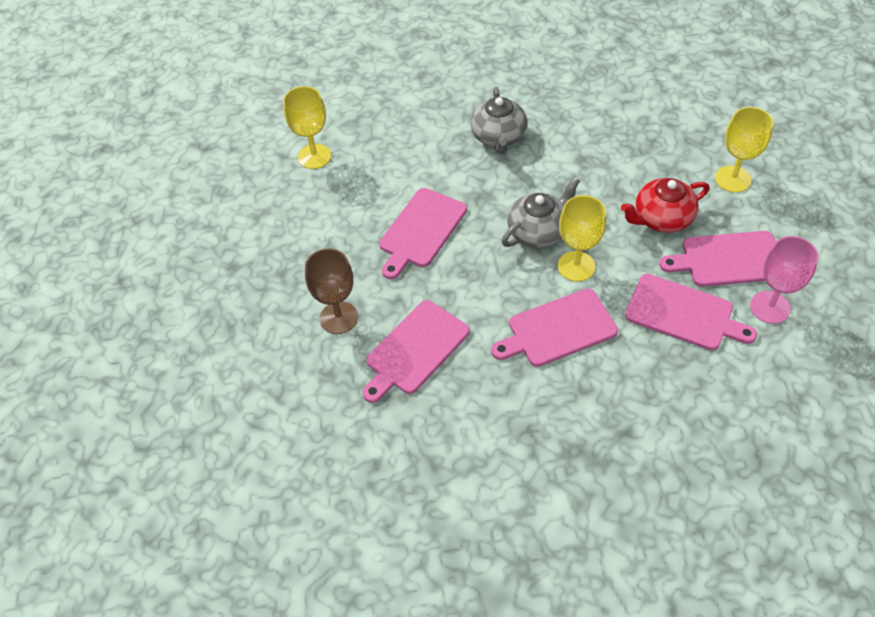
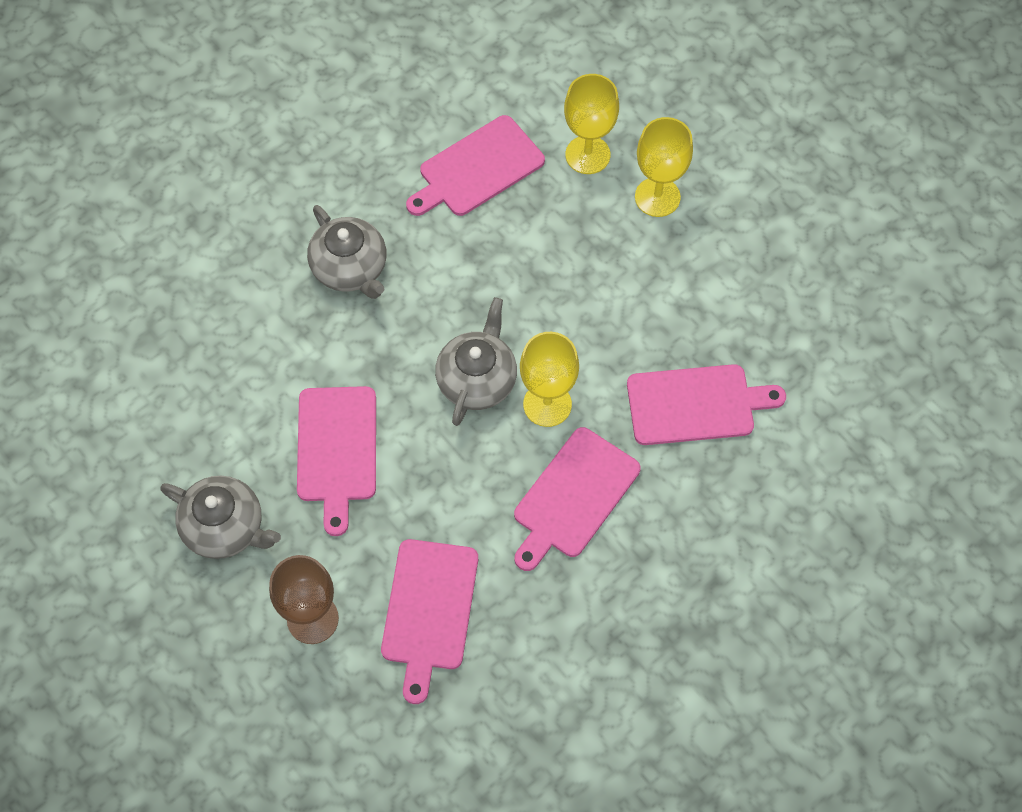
camera: 35 degrees left, 10 degrees up
yellow goblet [283,86,331,169] -> yellow goblet moved to [564,74,619,174]
red teapot [621,178,709,233] -> none
pink cutting board [659,231,776,287] -> pink cutting board moved to [406,115,545,216]
pink goblet [750,236,819,324] -> none
none -> grey teapot [160,476,281,559]

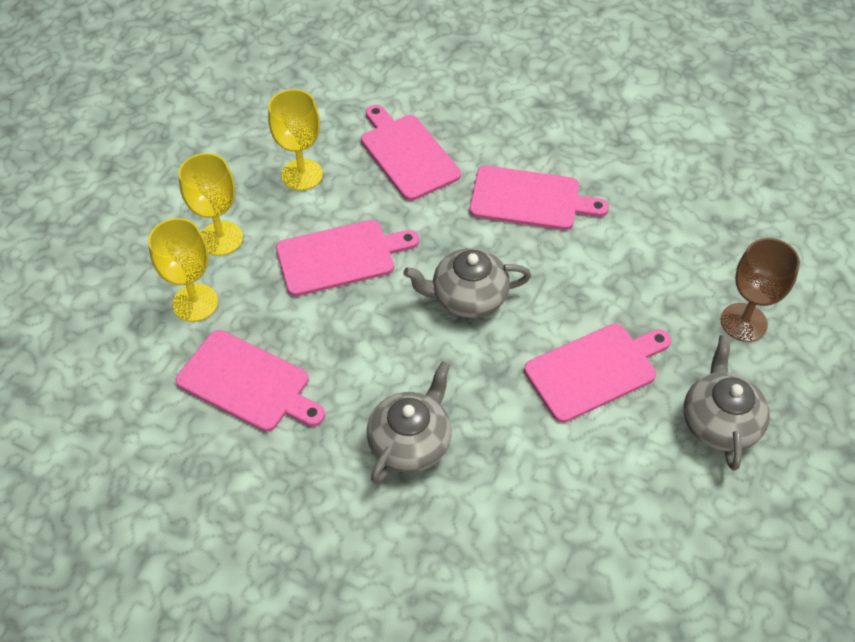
camera: 115 degrees left, 10 degrees down
pink cutting board [381,539,478,704] -> pink cutting board moved to [276,220,419,296]
yellow goblet [520,332,579,427] -> yellow goblet moved to [268,89,323,190]

